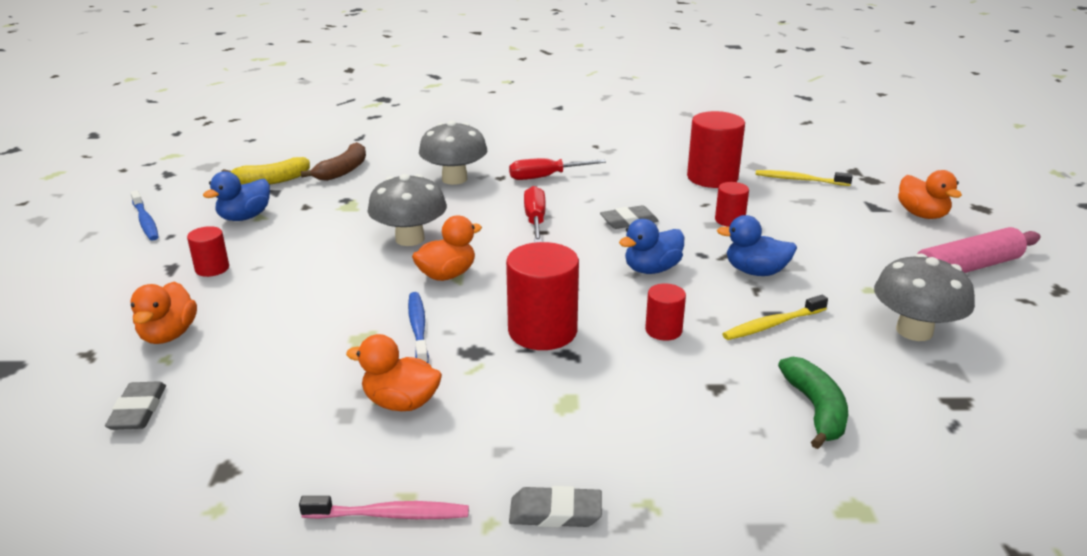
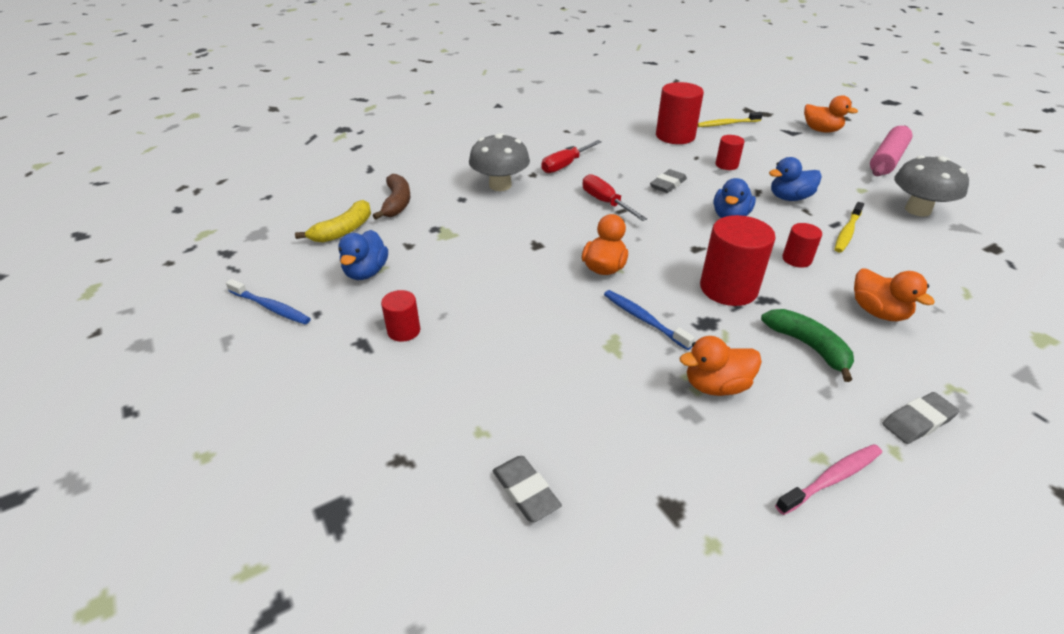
camera: 30 degrees left, 10 degrees up
orange duck [130,282,197,344] -> orange duck moved to [854,268,935,321]
grey mushroom [368,174,447,246] -> none
green banana [778,357,848,449] -> green banana moved to [761,309,854,382]

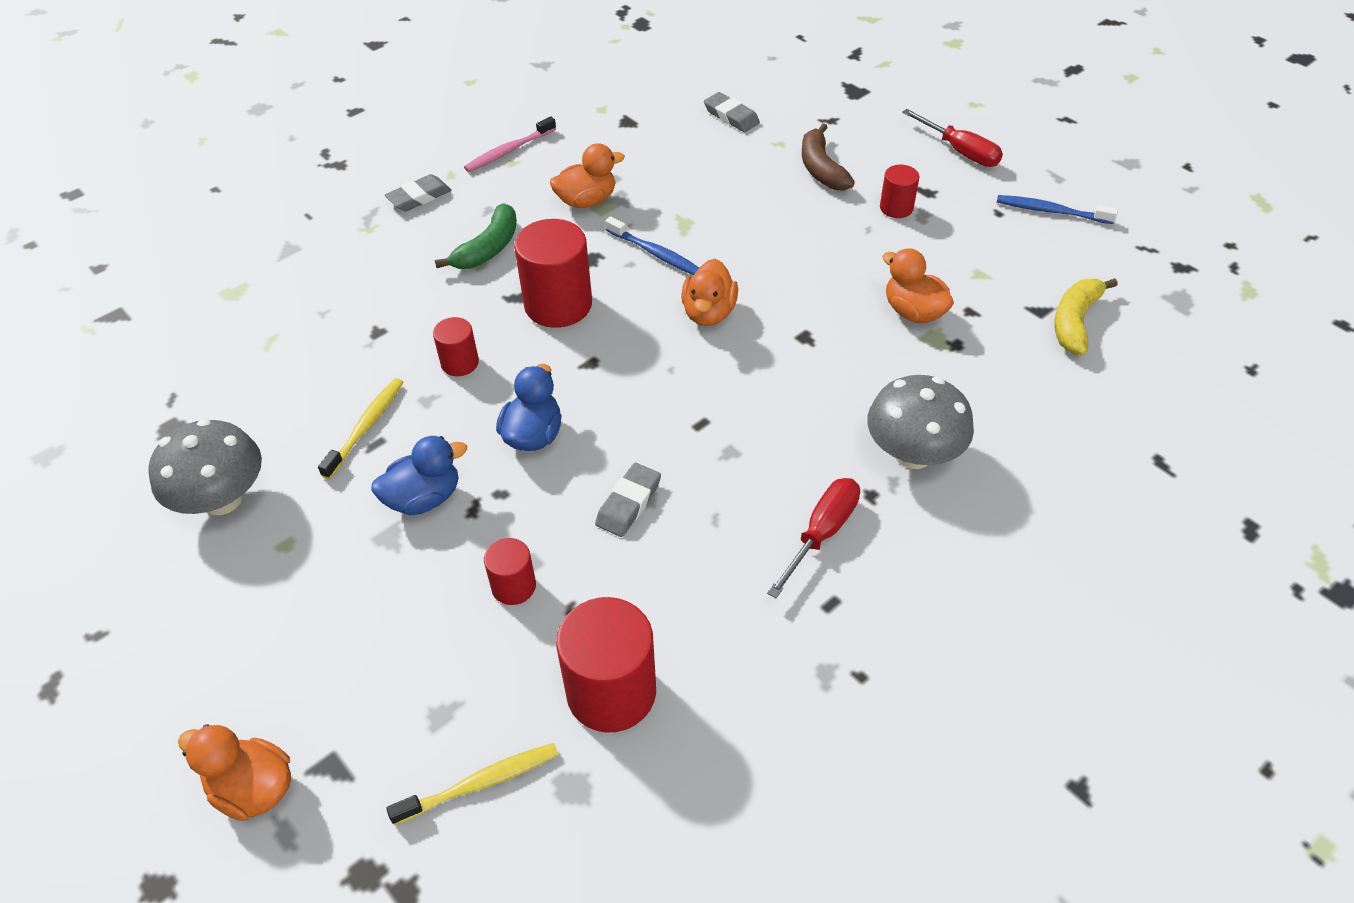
camera: 170 degrees right, 10 degrees up
blue duck [338,230,388,280] -> none
brown banana [373,174,410,219] -> brown banana moved to [802,123,855,191]
red screwdriver [583,174,647,221] -> red screwdriver moved to [902,109,1003,167]
green banana [761,309,854,382] -> green banana turned 105 degrees counterclockwise [435,203,517,269]
orange duck [854,268,935,321] -> orange duck moved to [882,248,954,323]
pink rolling pin [870,126,912,176] -> none

